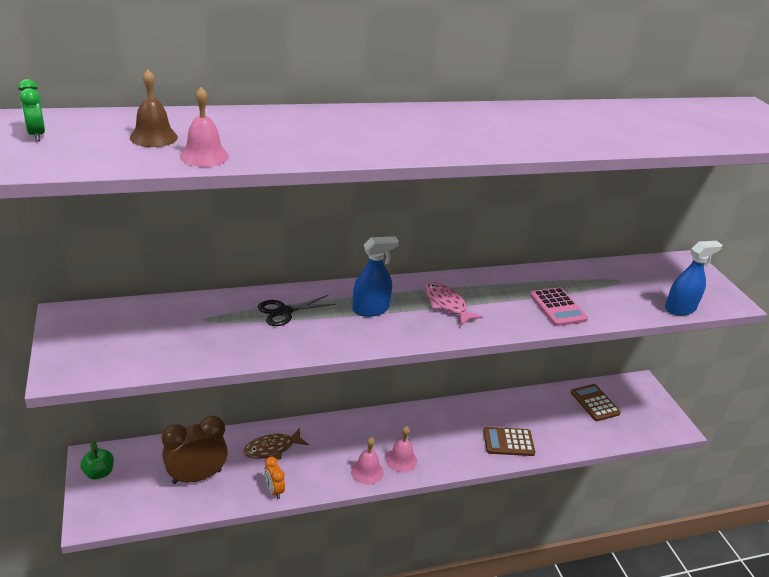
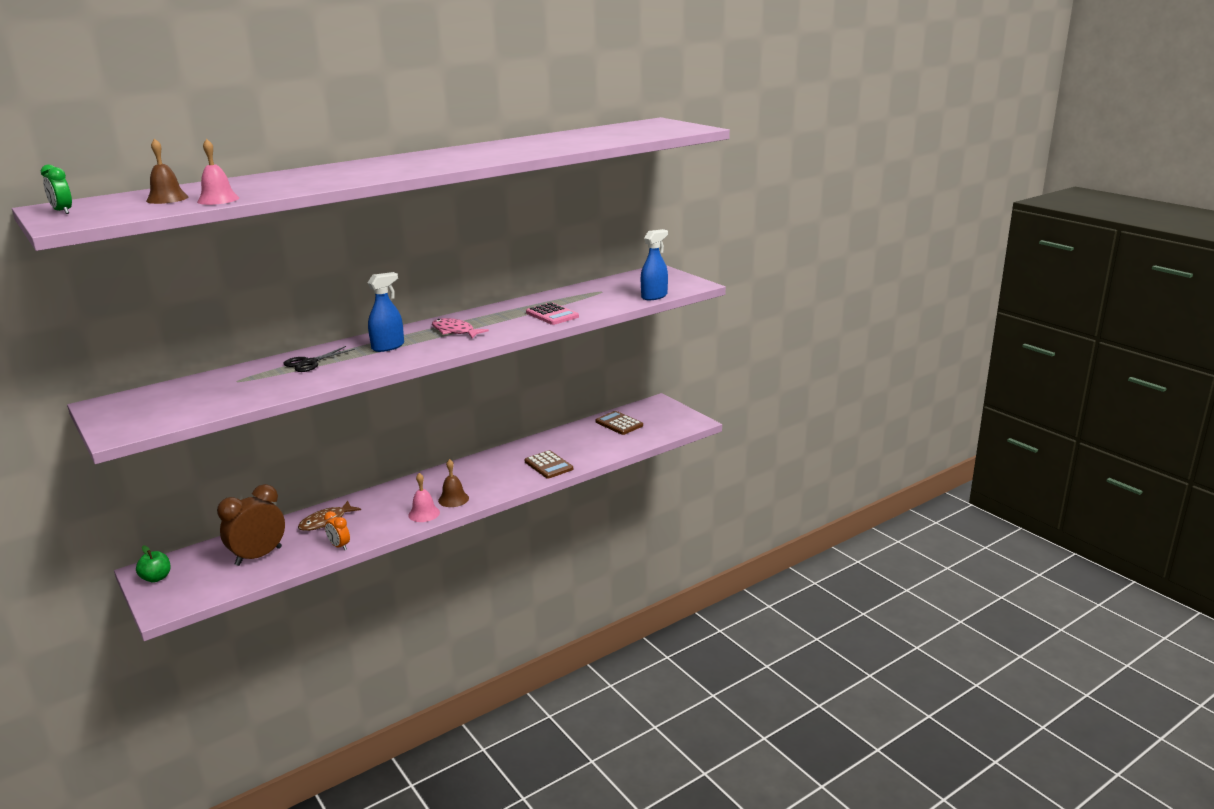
camera: 15 degrees left, 10 degrees down
pink bell [386,426,417,473] -> brown bell [438,459,469,507]
brown calculator [483,427,535,456] -> brown calculator turned 105 degrees counterclockwise [525,450,573,479]

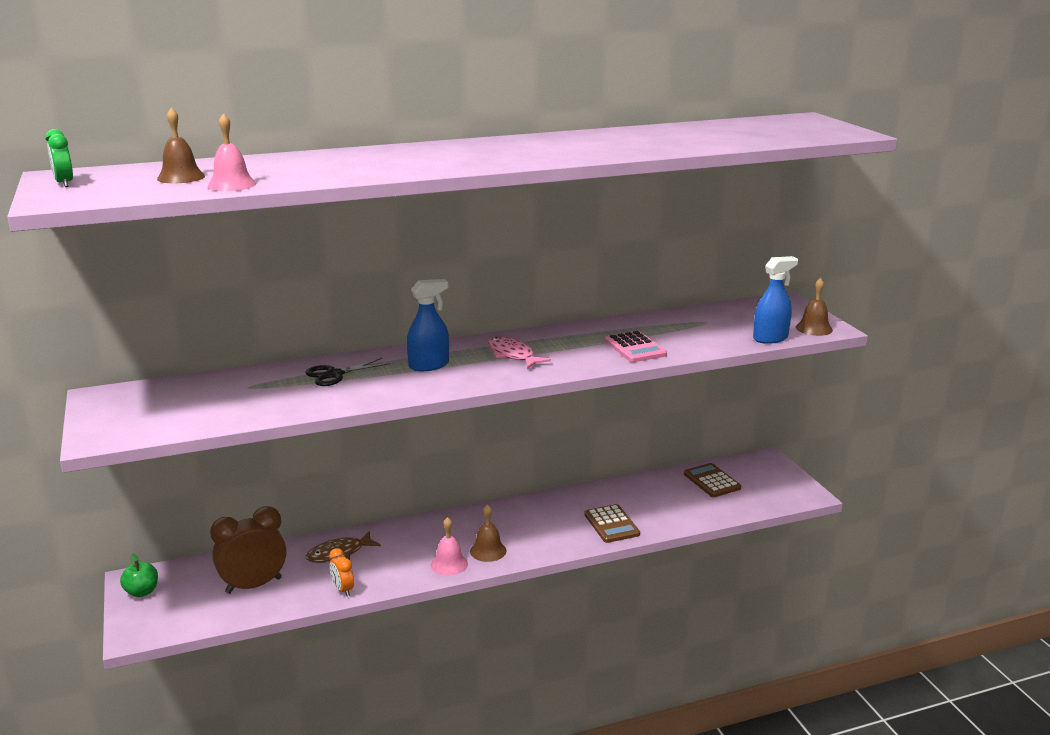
camera: 15 degrees right, 0 degrees up
none -> brown bell [796,278,833,336]

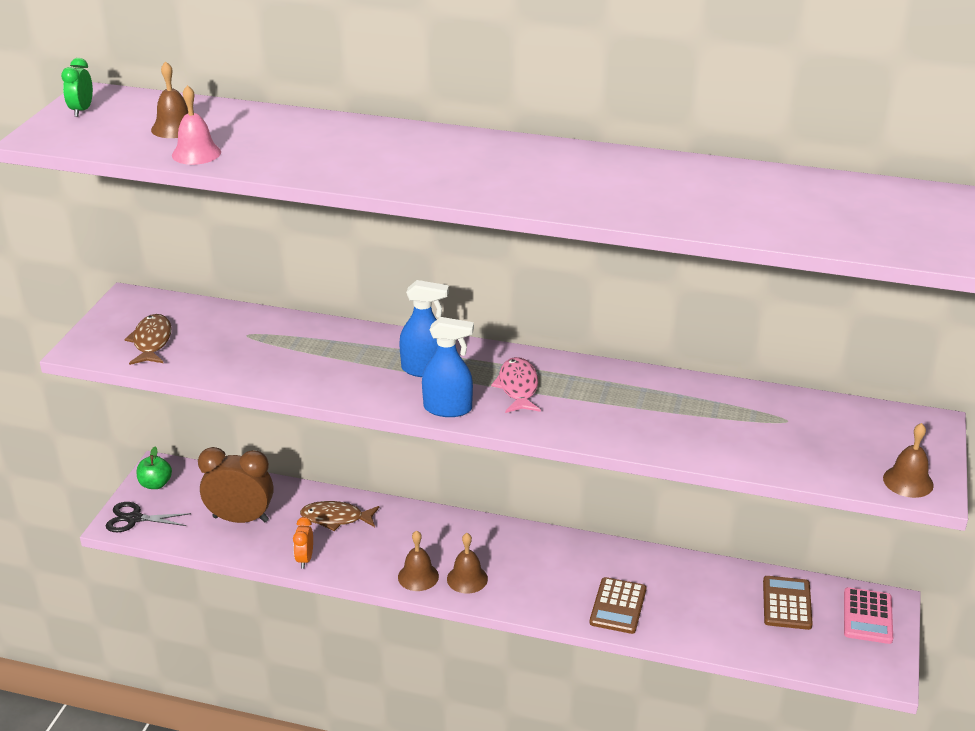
camera: 35 degrees right, 10 degrees up
black scissors [305,357,391,386] -> black scissors moved to [106,502,191,532]
pink bell [431,517,468,576] -> brown bell [398,530,439,591]
pink calculator [605,331,667,362] -> pink calculator moved to [844,587,893,644]
blue spray bottle [753,256,798,344] -> blue spray bottle moved to [422,317,474,417]
none -> brown fish [124,314,171,365]

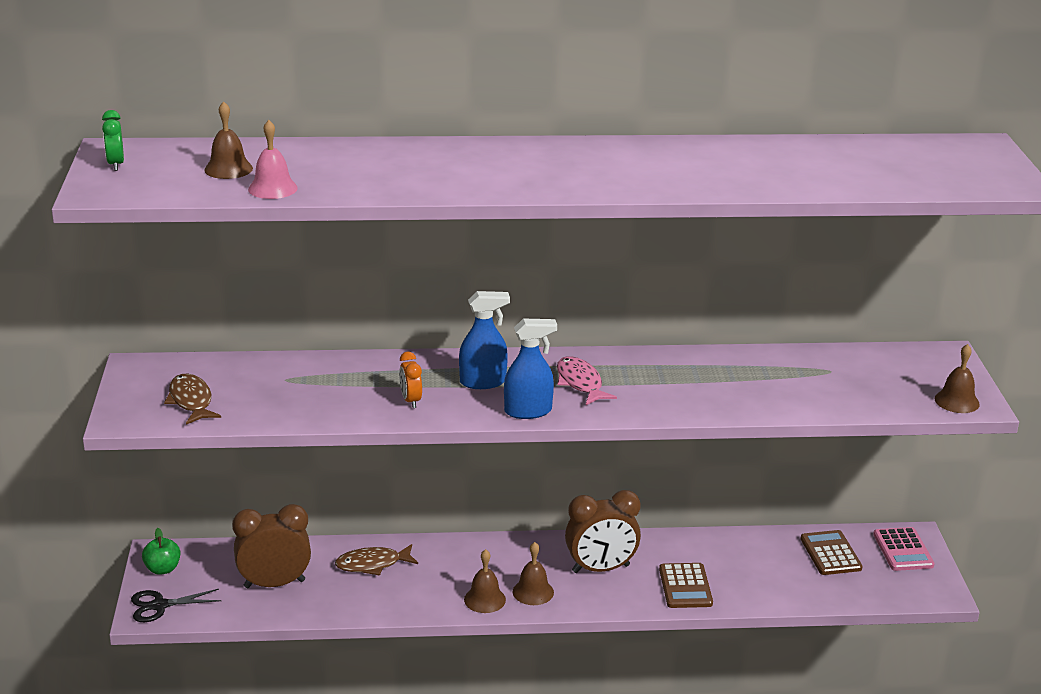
camera: 20 degrees left, 5 degrees down
orange clock [293,517,313,569] -> orange clock moved to [399,352,422,408]
none -> brown clock [565,490,641,573]

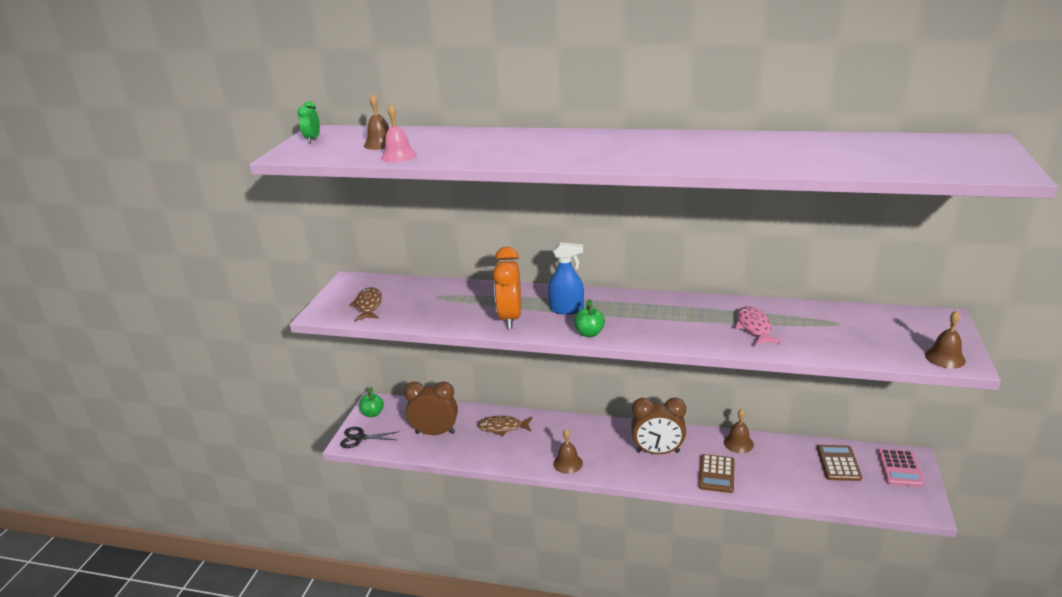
camera: 20 degrees right, 0 degrees up
orange clock [399,352,422,408] -> orange clock [493,247,521,329], size x2.00
blue spray bottle [504,319,557,419] -> green apple [574,299,605,337]
brown bell [513,542,554,605] -> brown bell moved to [724,409,754,453]
pink fish [557,356,617,405] -> pink fish moved to [735,306,782,346]

